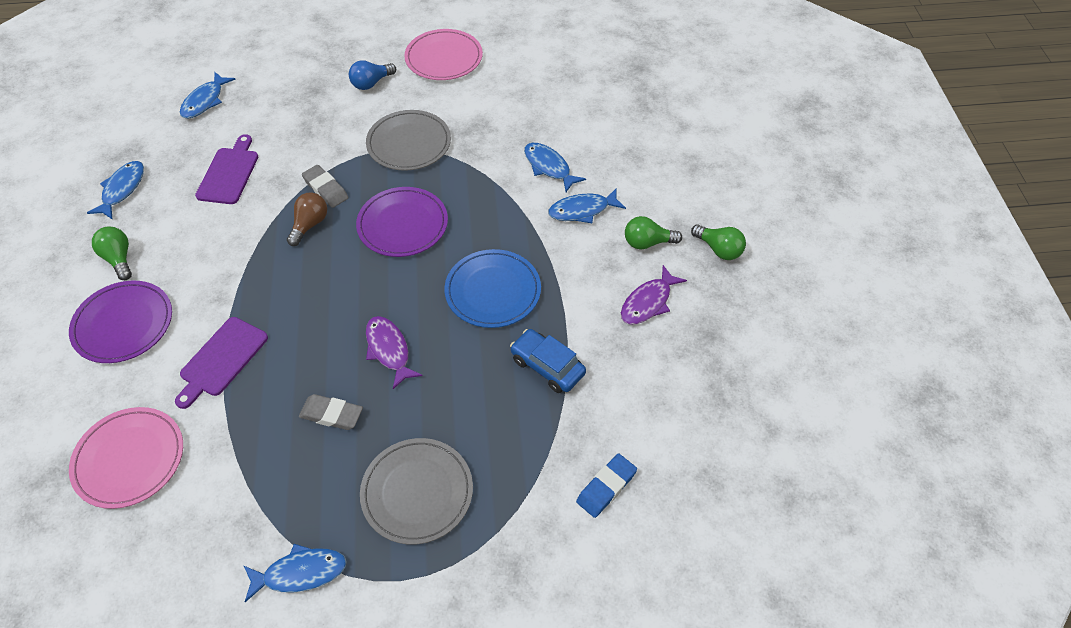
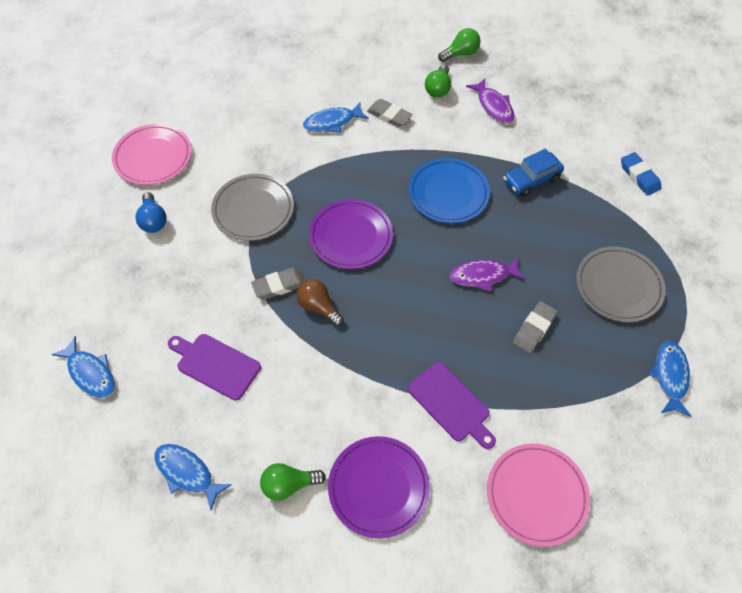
camera: 70 degrees left, 5 degrees up
blue fish [548,188,626,223] -> grey eraser [367,99,412,127]

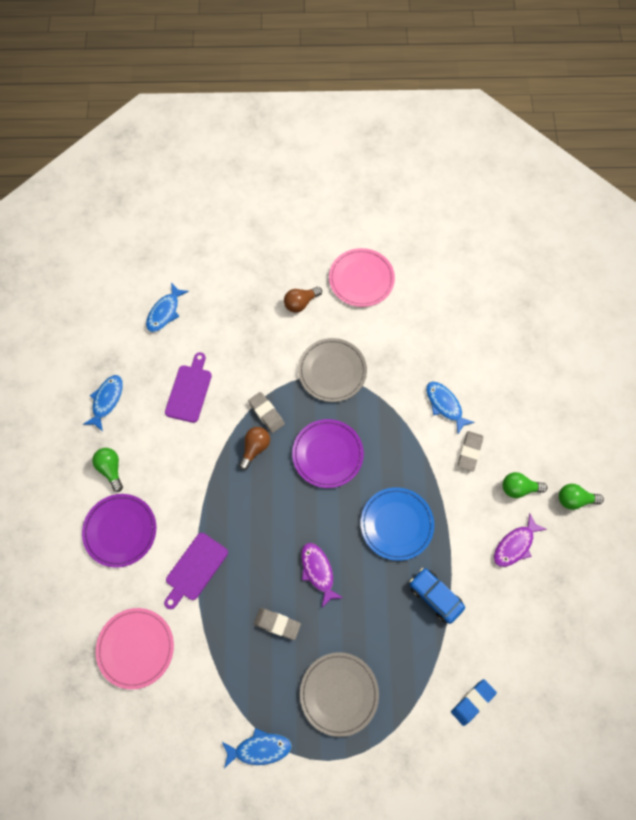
camera: 75 degrees right, 10 degrees up
blue light bulb [135,192,167,233] -> brown light bulb [284,287,322,313]
green light bulb [438,28,481,62] -> green light bulb turned 135 degrees clockwise [559,484,604,510]

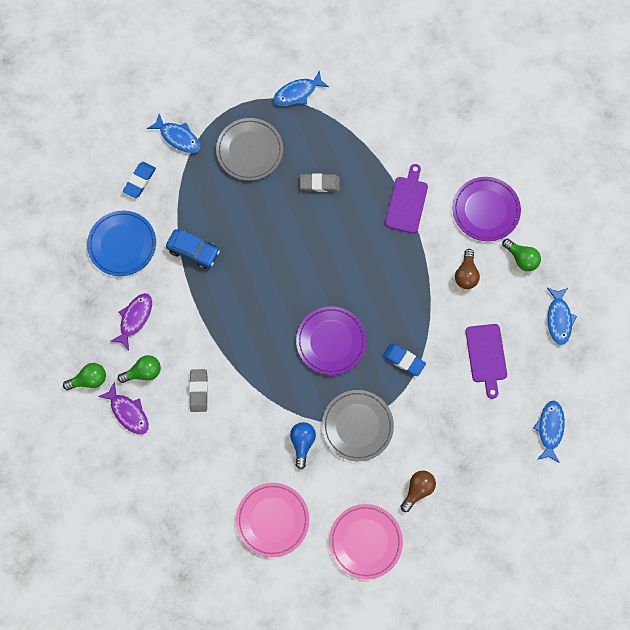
camera: 160 degrees right, 5 degrees up
pink plate [96,608,174,689] -> pink plate moved to [236,483,309,557]
brown light bulb [239,427,270,470] -> brown light bulb moved to [455,249,480,289]
grey eraser [248,392,285,433] -> blue eraser [383,343,426,376]
purple fish [301,543,343,607] -> purple fish moved to [98,382,149,435]
blue plate [360,487,434,561] -> blue plate moved to [87,211,156,276]
blue fish [426,381,475,434] -> blue fish moved to [147,114,200,153]
none -> blue light bulb [290,422,316,469]

